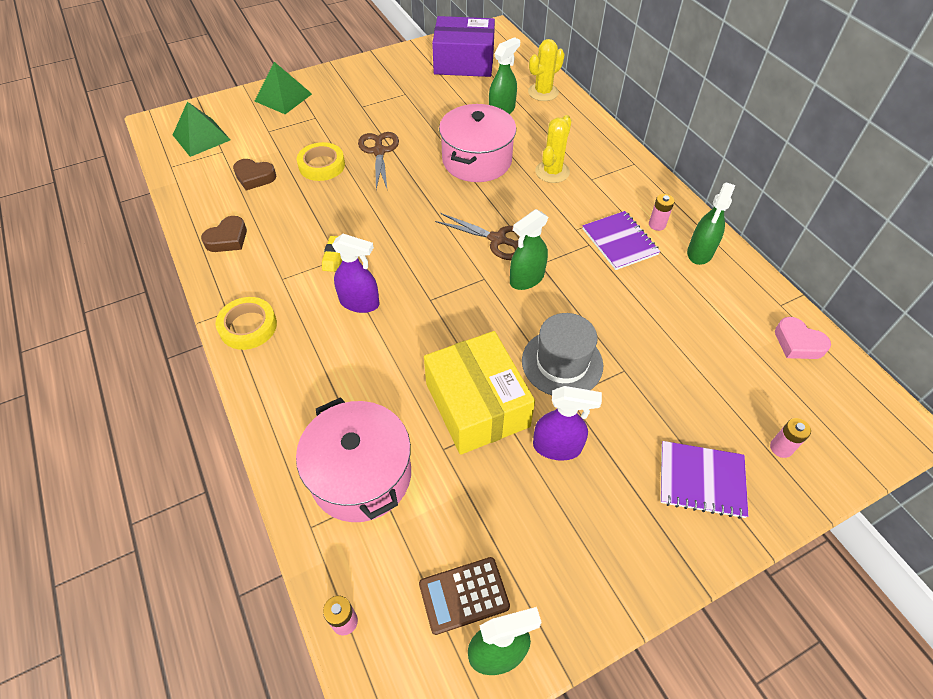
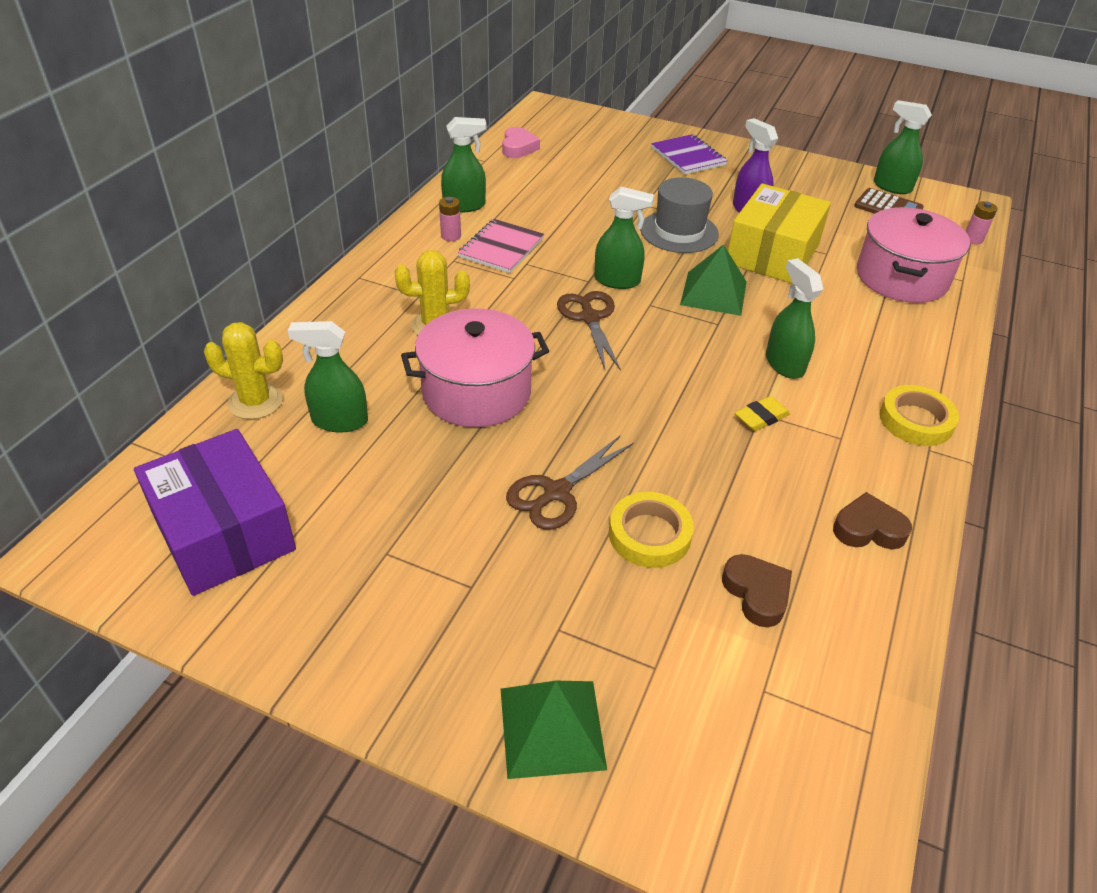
camera: 130 degrees left, 10 degrees down
green pyramid [173,102,230,157] -> green pyramid moved to [680,244,747,316]
purple spray bottle [332,234,380,313] -> green spray bottle [766,258,823,379]
purple notebook [583,211,660,270] -> pink notebook [458,219,544,273]
pink battery [770,418,811,458] -> none

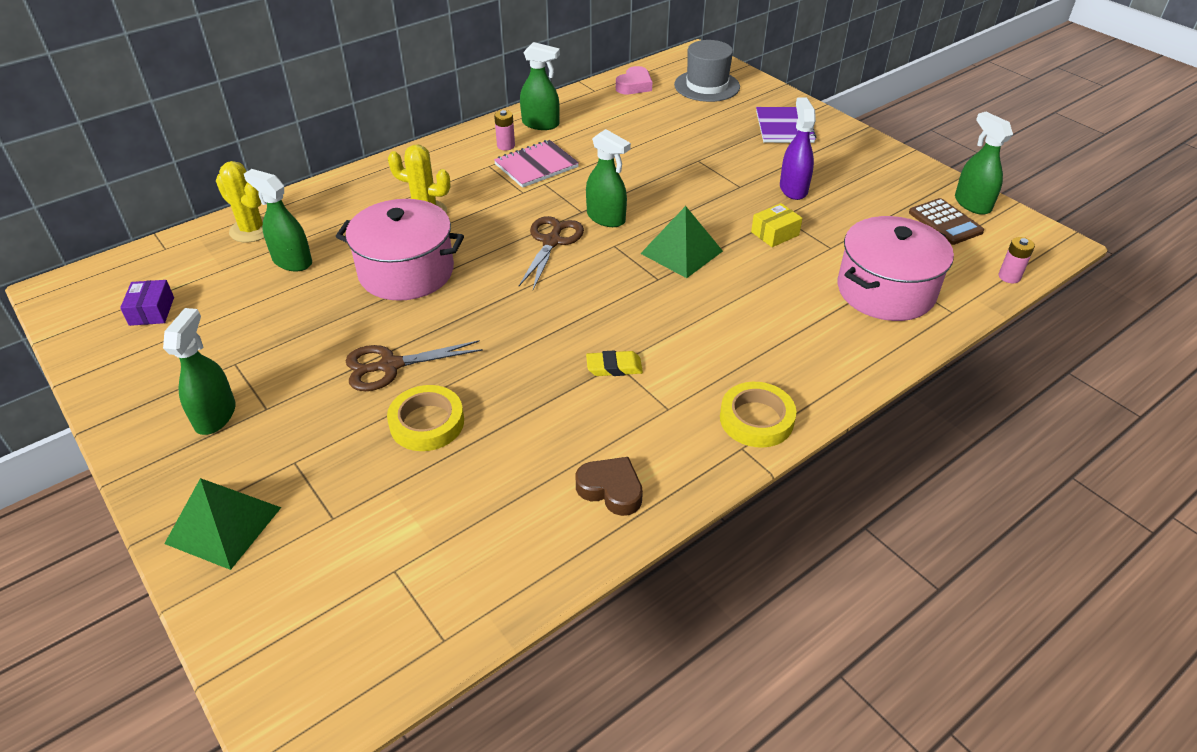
camera: 30 degrees right, 0 degrees up
purple box [134,429,296,596] -> purple box [120,280,174,326], size x0.43
grey hat [640,177,719,253] -> grey hat moved to [674,40,740,102]
brown heart [722,554,792,627] -> none
yellow box [728,184,831,283] -> yellow box [751,203,802,247], size x0.43
green spray bottle [766,258,823,379] -> green spray bottle moved to [163,308,236,435]

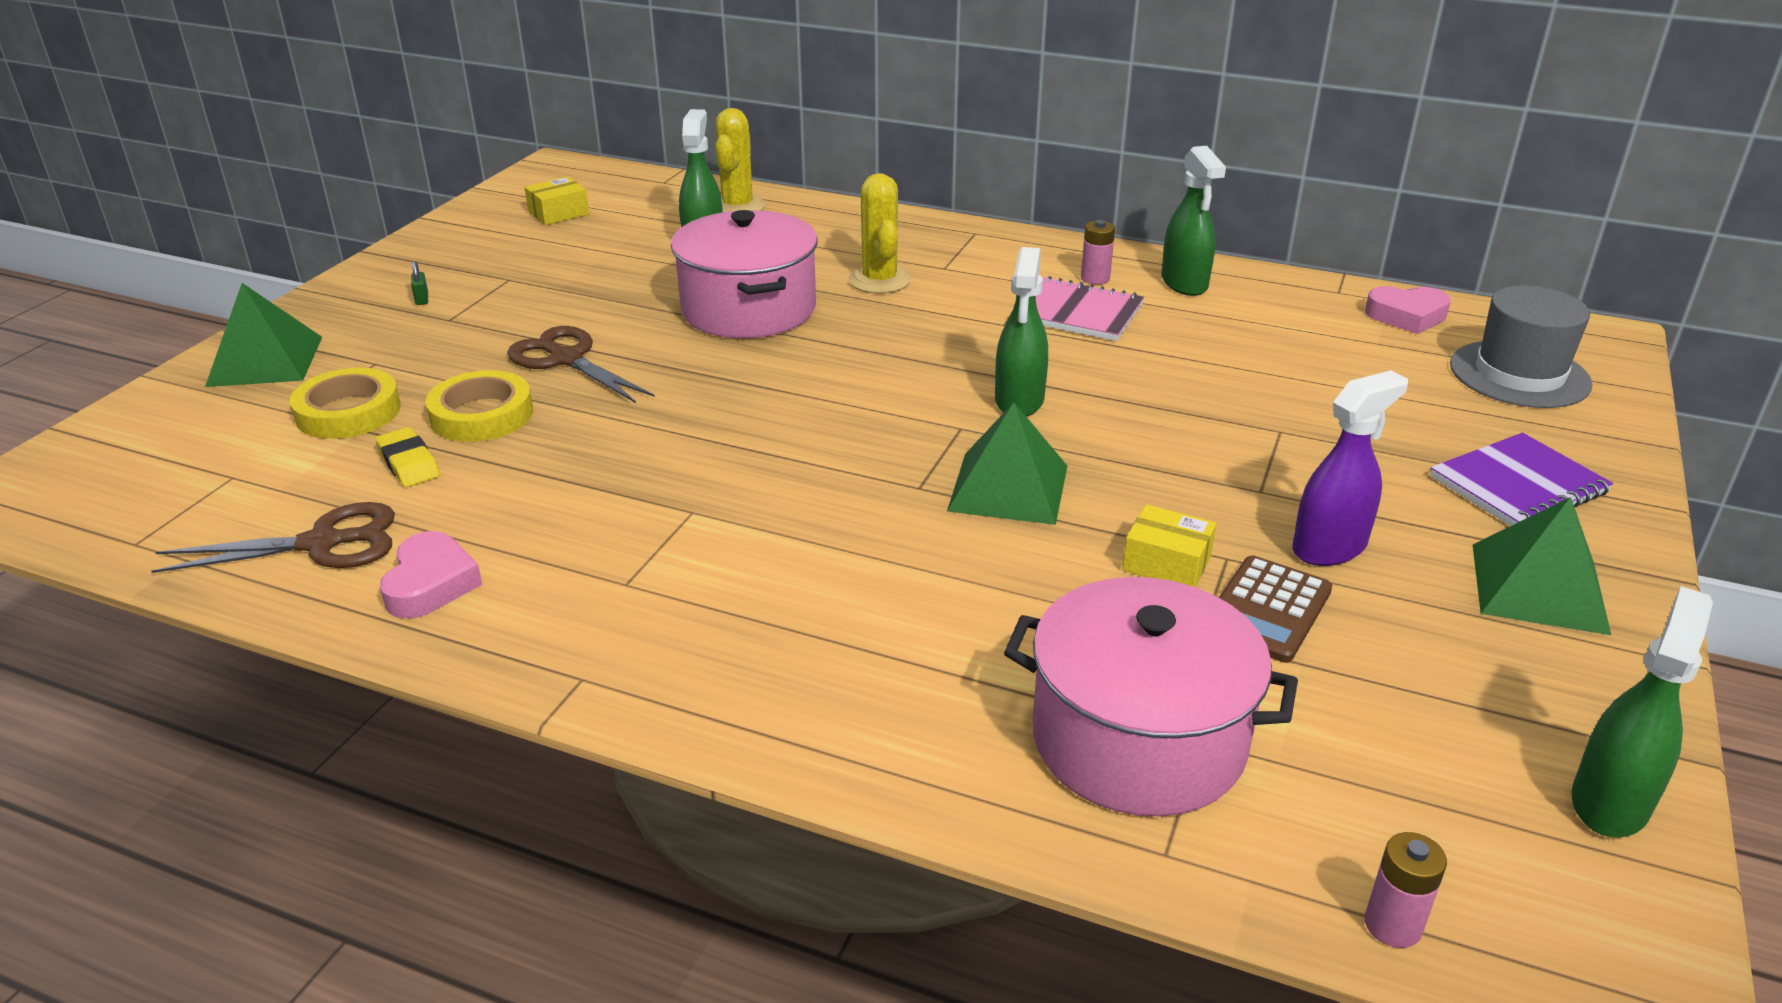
camera: 60 degrees right, 10 degrees down
purple box [120,280,174,326] -> yellow box [524,176,589,225]
green spray bottle [163,308,236,435] -> green padlock [411,261,428,305]
brown scissors [519,216,584,290] -> brown scissors moved to [151,502,395,573]
brown heart [575,457,643,516] -> pink heart [380,531,483,619]
yellow eraser [586,351,643,376] -> yellow eraser moved to [375,427,440,487]
yellow tape [720,382,796,448] -> yellow tape moved to [290,368,401,439]
brown calculator [909,198,984,245] -> brown calculator moved to [1219,555,1332,663]
none -> green pyramid [1473,497,1611,635]

